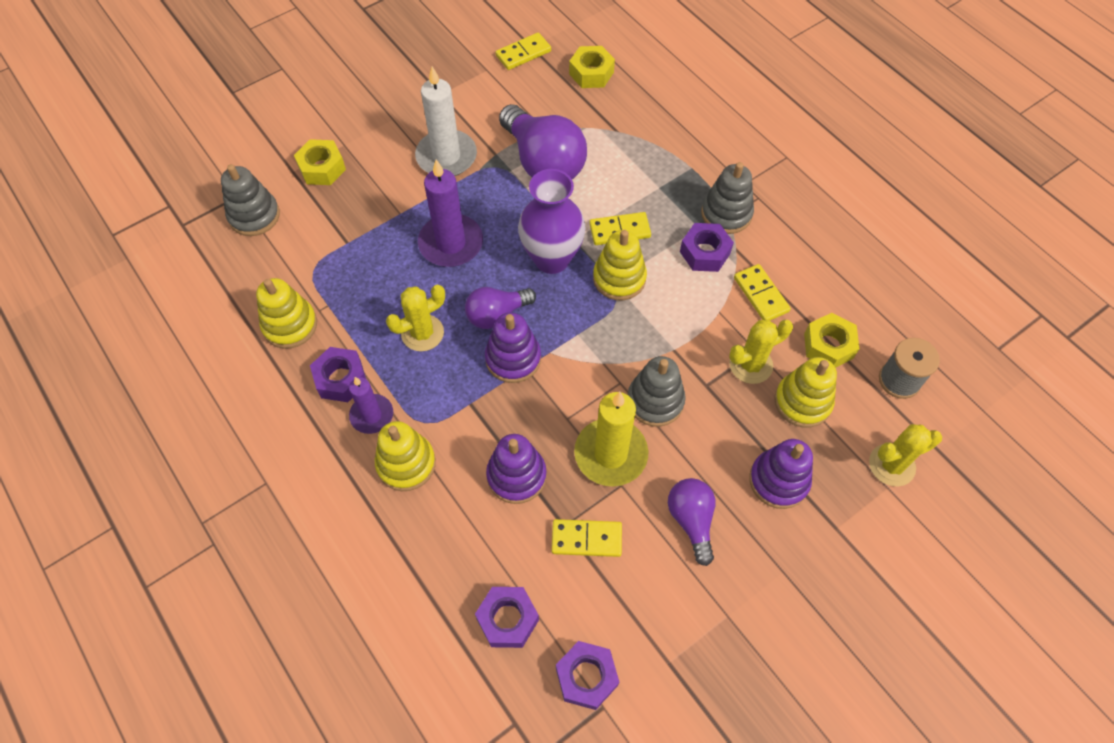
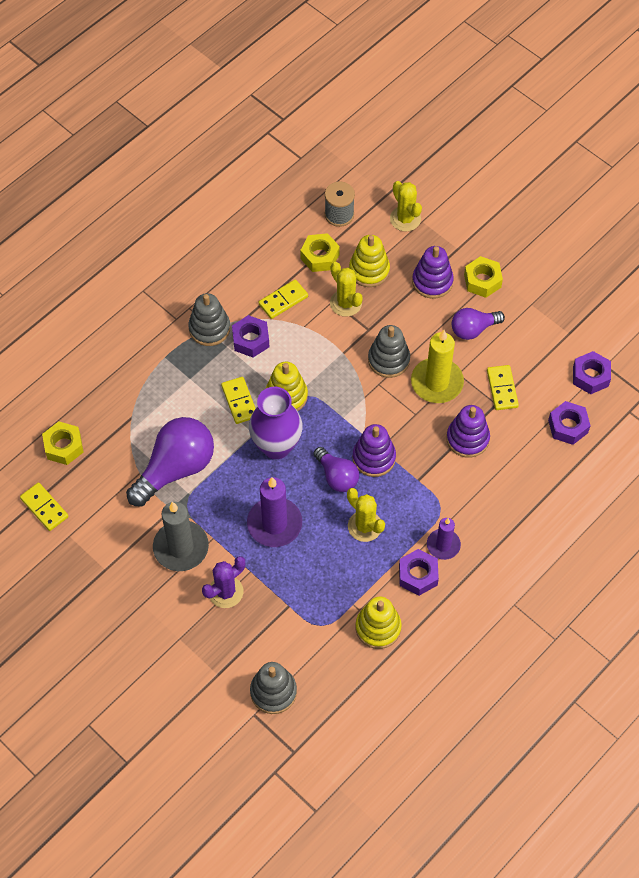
camera: 100 degrees left, 0 degrees up
yellow nut [294,139,346,185] -> yellow nut moved to [464,256,503,298]
yellow stacking toy [375,421,436,491] -> none
white candle [415,67,477,176] -> grey candle [153,502,209,571]
none -> purple cactus [202,556,245,608]

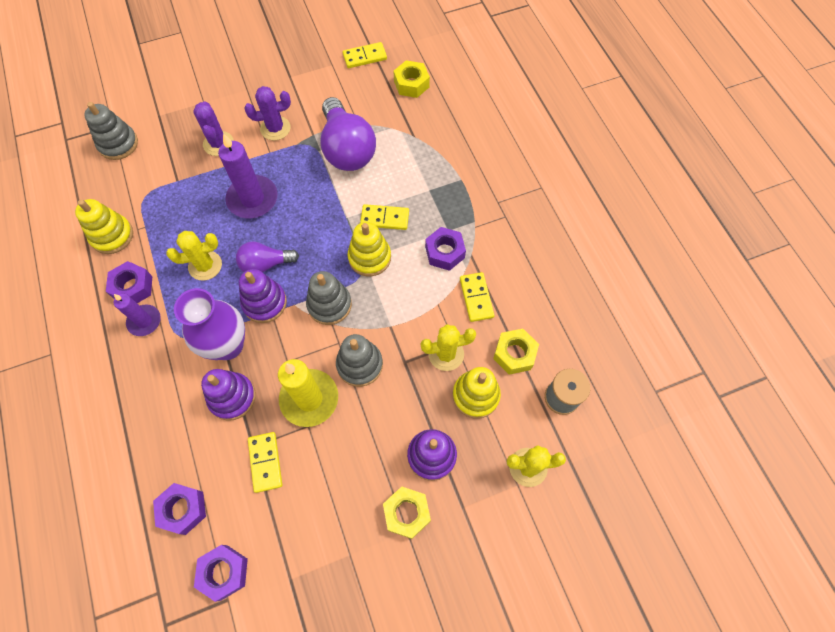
camera: 115 degrees right, 5 degrees up
grey candle [153,502,209,571] -> purple cactus [245,86,291,141]
grey stacking toy [188,293,230,346] -> grey stacking toy moved to [306,271,352,325]
purple vase [249,387,303,459] -> purple vase moved to [174,288,245,360]
purple light bulb [452,308,505,340] -> none
yellow domino [487,365,519,410] -> yellow domino turned 60 degrees clockwise [248,432,282,493]

